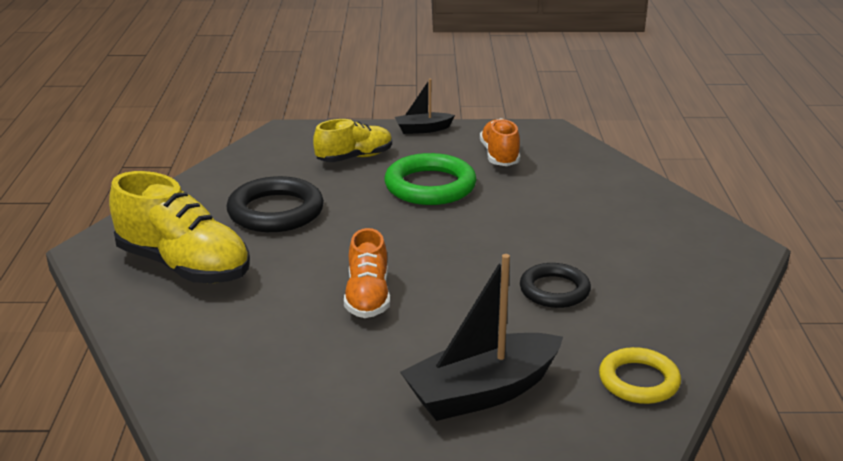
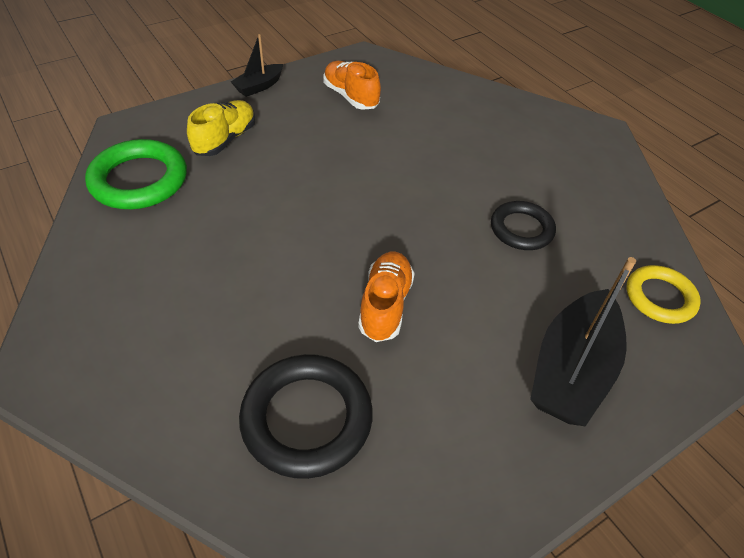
camera: 35 degrees left, 20 degrees up
yellow shoe [109,171,250,283] -> none
black ring [227,176,324,232] -> black ring moved to [239,354,373,479]
orange shoe [344,228,390,318] -> orange shoe turned 135 degrees counterclockwise [358,252,415,342]
green ring [384,153,476,205] -> green ring moved to [85,139,187,209]

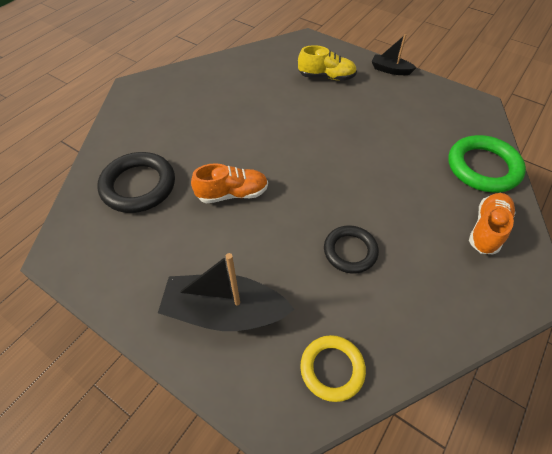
camera: 70 degrees right, 5 degrees up
green ring [85,139,187,209] -> green ring moved to [448,135,526,193]
orange shoe [323,61,381,110] -> orange shoe moved to [469,193,516,254]

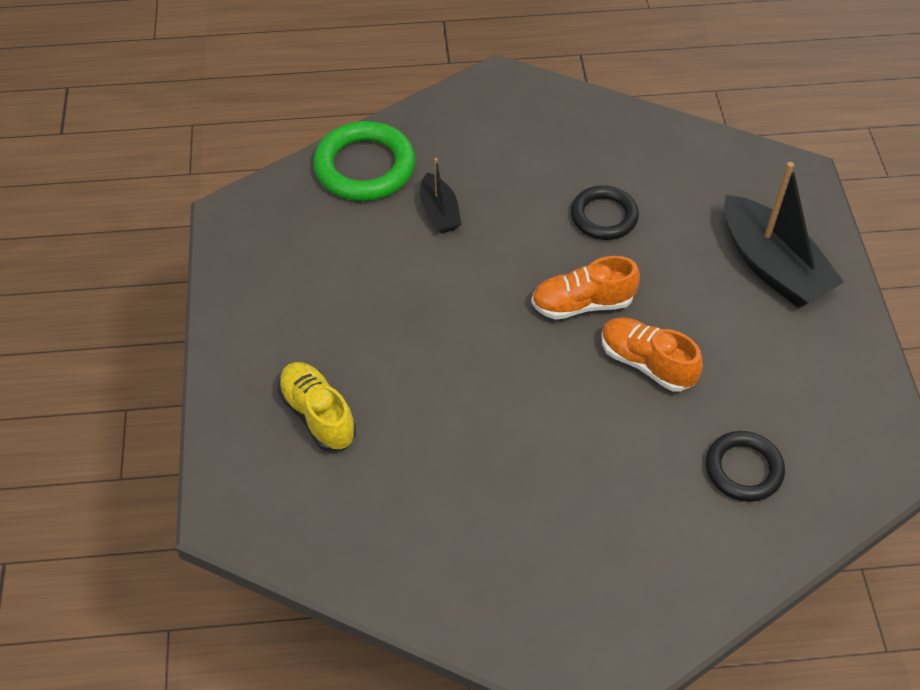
camera: 130 degrees left, 0 degrees up
black ring [97,152,175,213] -> black ring [706,431,785,502], size x0.65
yellow ring [300,335,366,402] -> none
black boat [372,34,416,75] -> black boat moved to [420,158,461,234]
orange shoe [469,193,516,254] -> orange shoe moved to [531,256,640,320]

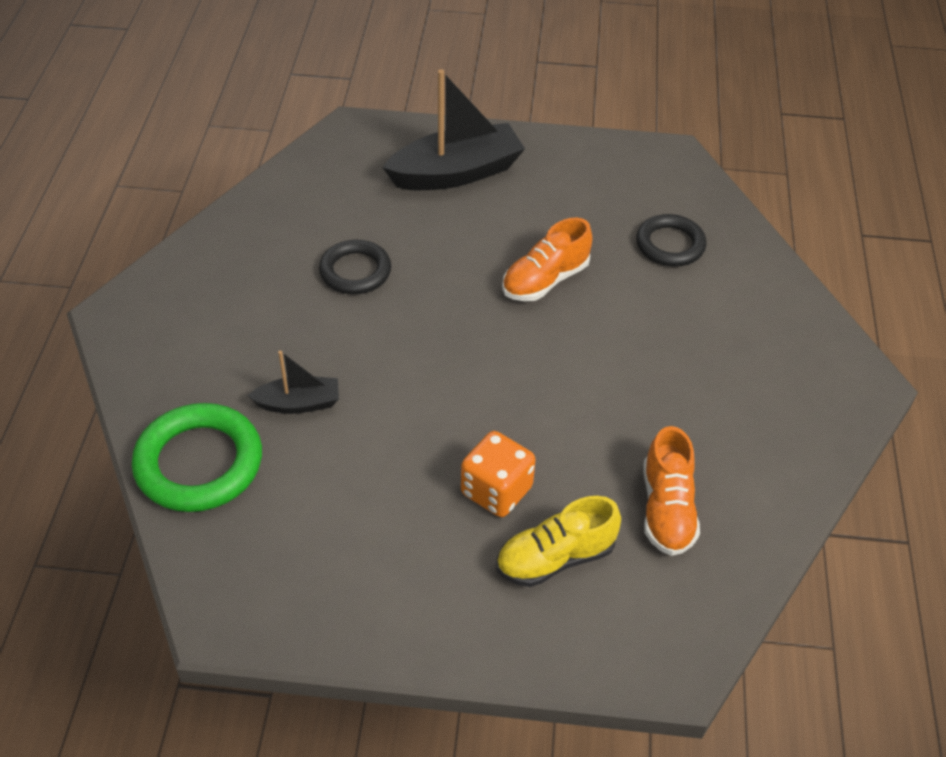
camera: 80 degrees left, 5 degrees down
orange shoe [531,256,640,320] -> orange shoe moved to [644,426,700,556]
none -> orange dice [461,431,536,517]

